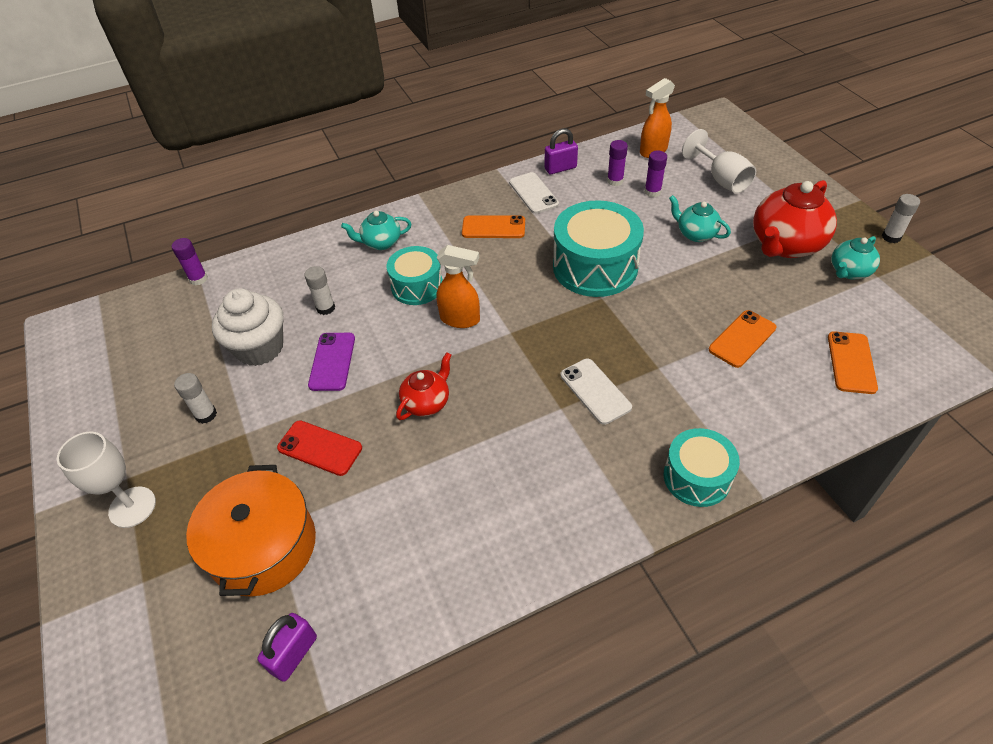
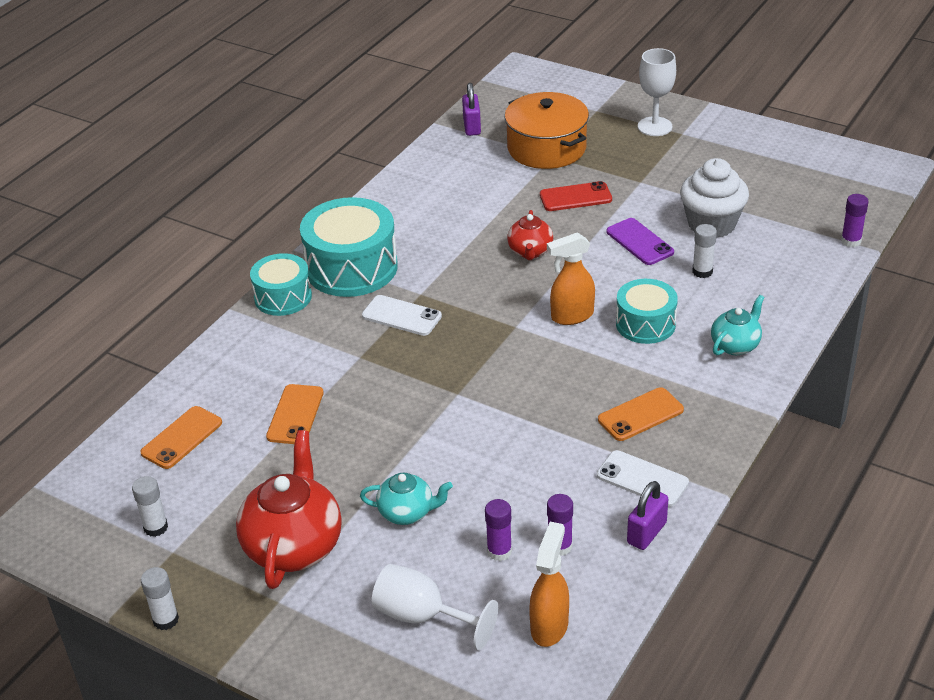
camera: 145 degrees right, 10 degrees down
white glue stick [174,373,217,424] -> white glue stick moved to [132,476,168,537]
turquoise drum [553,200,644,297] -> turquoise drum moved to [300,197,398,297]
orange phone [828,331,878,394] -> orange phone turned 60 degrees clockwise [140,406,222,469]
turquoise teapot [831,236,880,279] -> none

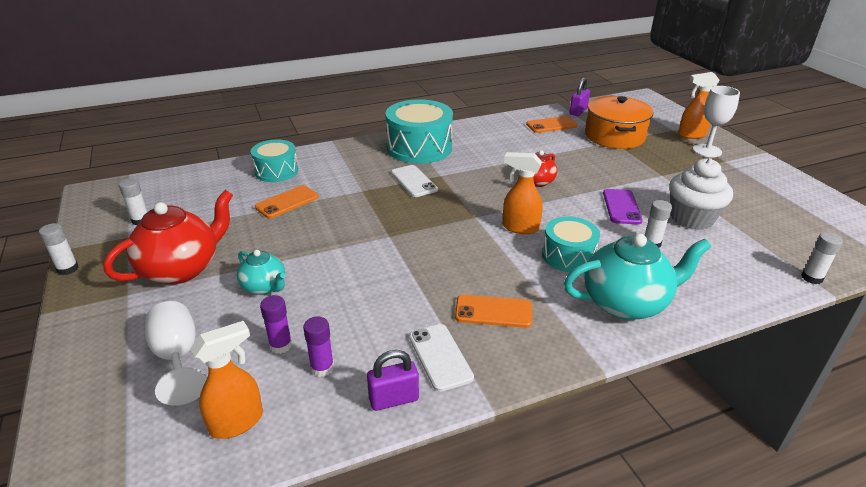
camera: 35 degrees right, 5 degrees down
orange phone [140,406,222,469] -> orange phone moved to [526,116,578,133]
turquoise drum [250,253,312,316] -> turquoise drum moved to [251,140,298,182]
red phone [540,181,612,211] -> none
turquoise teapot [711,295,764,355] -> turquoise teapot [564,234,711,320], size x1.82
purple glue stick [841,194,869,247] -> white glue stick [801,232,843,284]
none -> orange spray bottle [678,72,720,139]

